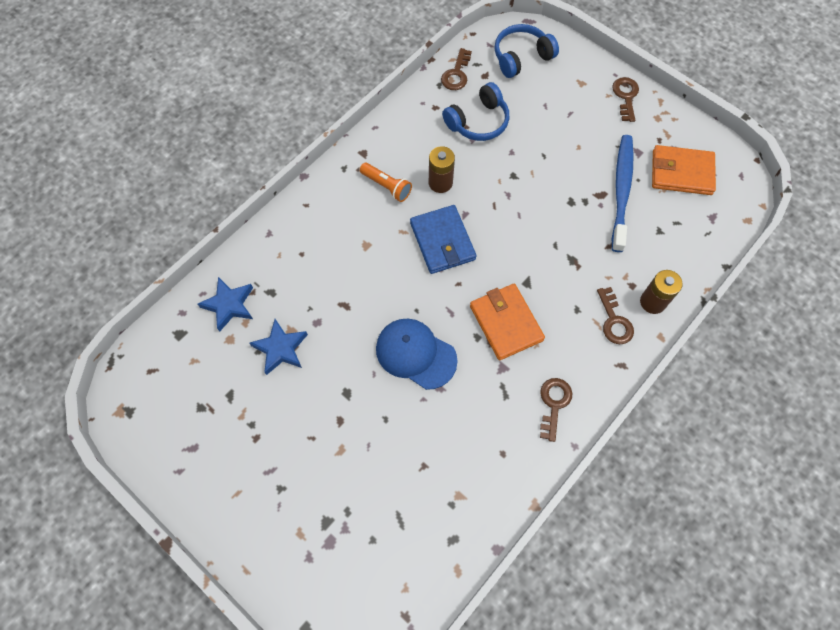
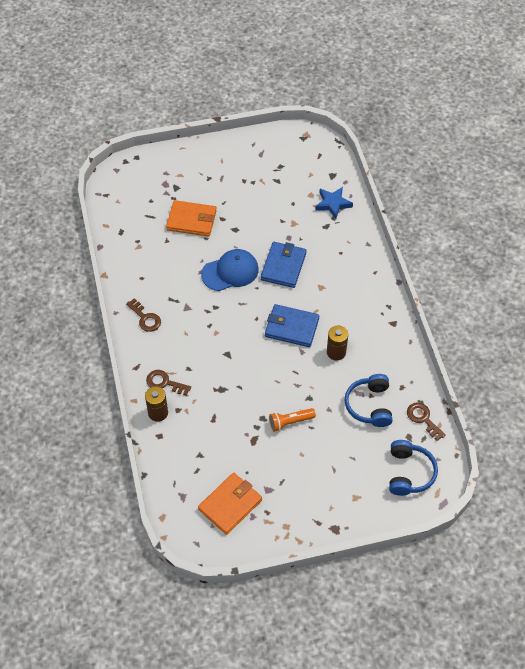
camera: 125 degrees right, 10 degrees down
blue star [250,319,308,375] -> none
orange flashlight [360,163,412,202] -> orange flashlight moved to [269,408,316,432]
orange wallet [470,284,545,360] -> orange wallet moved to [166,200,217,236]
brown key [612,77,639,122] -> none
blue toothbrush [612,135,634,252] -> none
none -> blue wallet [261,242,306,288]

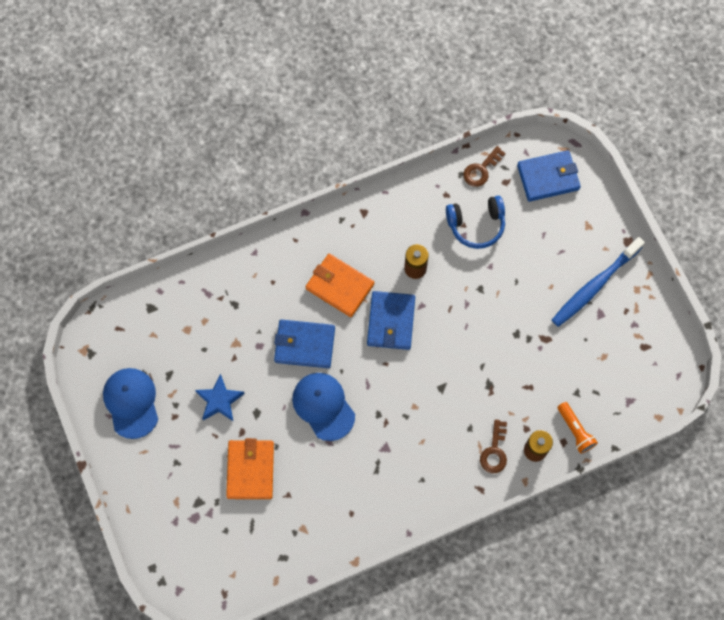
camera: 100 degrees left, 15 degrees up
brown key [126,298,161,332] -> none
orange wallet [198,473,262,535] -> orange wallet moved to [305,254,374,317]
orange flashlight [269,408,316,432] -> orange flashlight moved to [558,402,598,454]
blue star [315,187,353,219] -> blue star moved to [195,374,245,421]
blue headphones [389,440,438,496] -> blue wallet [517,150,581,202]
none -> blue cap [103,368,158,439]
none -> blue toothbrush [552,237,645,327]

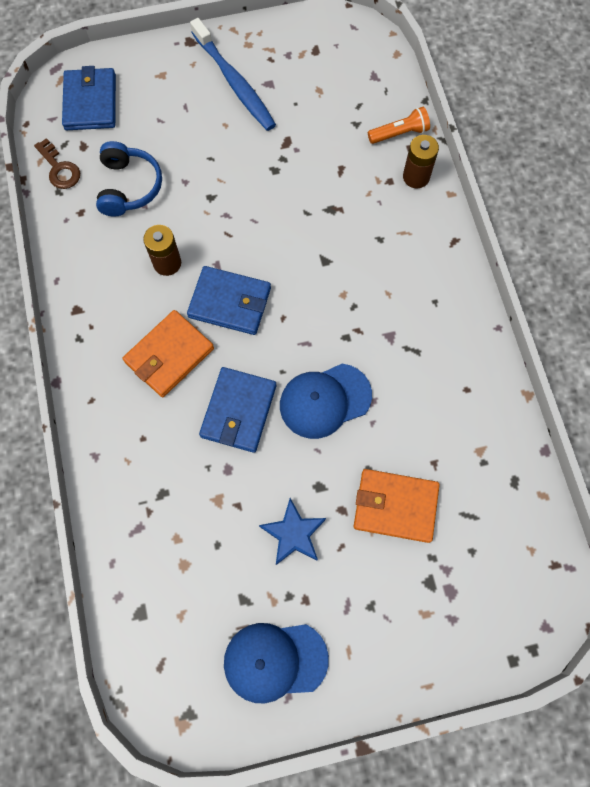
camera: 80 degrees left, 0 degrees up
brown key [480,419,507,473] -> none

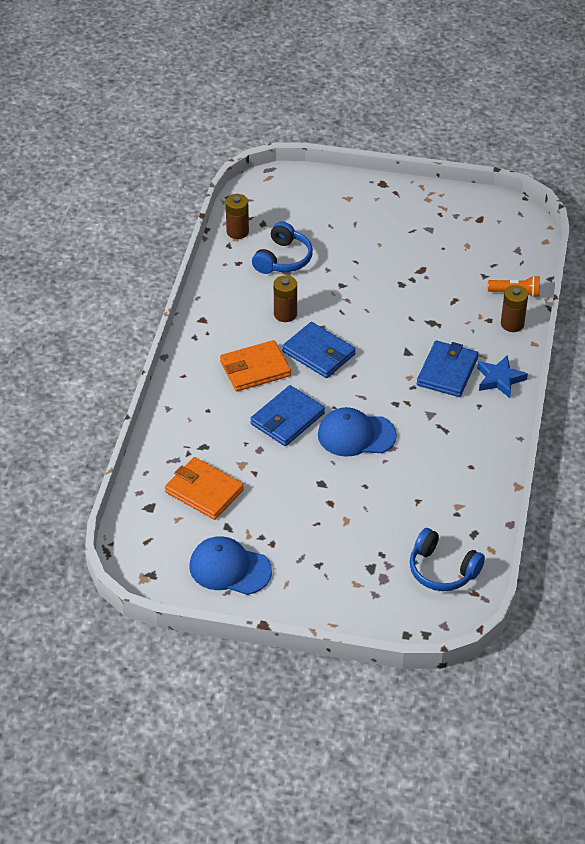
camera: 25 degrees right, 25 degrees down
brown key [34,138,80,189] -> brown battery [226,194,249,239]
blue wallet [62,66,116,130] -> blue wallet moved to [417,341,479,397]
blue toothbrush [190,18,276,131] -> none
blue star [259,498,326,565] -> blue star moved to [477,355,528,398]
orange wallet [354,469,440,543] -> orange wallet moved to [165,457,244,520]
none -> blue headphones [410,528,485,591]

